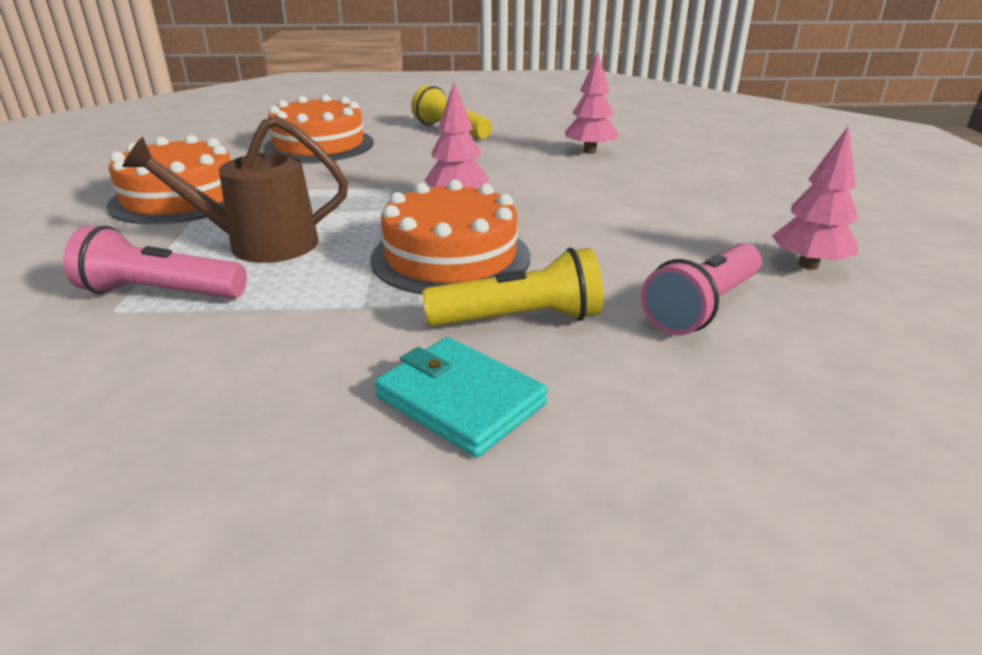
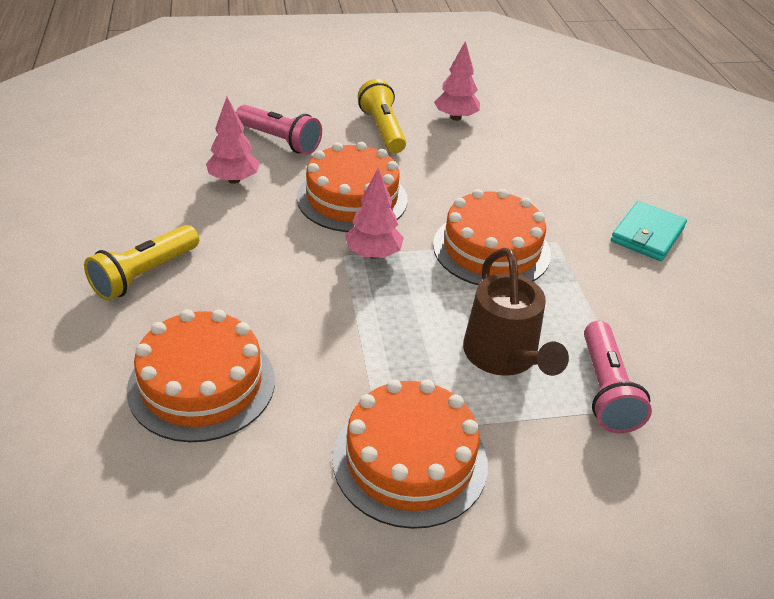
camera: 100 degrees left, 10 degrees up
yellow flashlight [422,248,603,326] -> yellow flashlight moved to [358,79,406,153]
pink flashlight [641,243,762,335] -> pink flashlight moved to [236,105,322,155]
none -> orange cake [297,142,407,232]

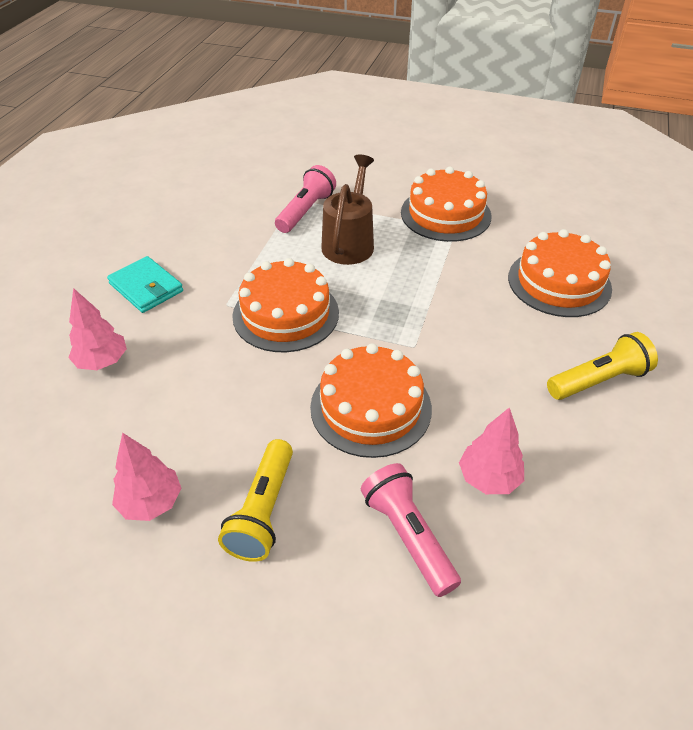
camera: 150 degrees left, 5 degrees up
pink tree [345,168,404,259] -> pink tree moved to [68,288,127,370]
turquoise wallet [611,201,687,261] -> turquoise wallet turned 75 degrees clockwise [107,256,183,313]

